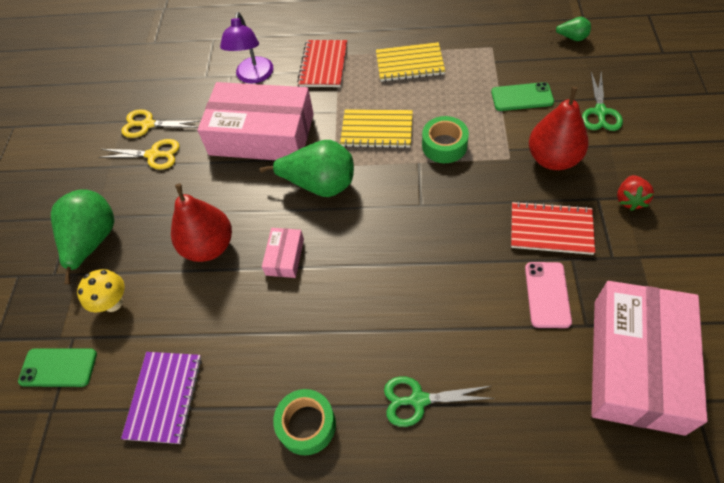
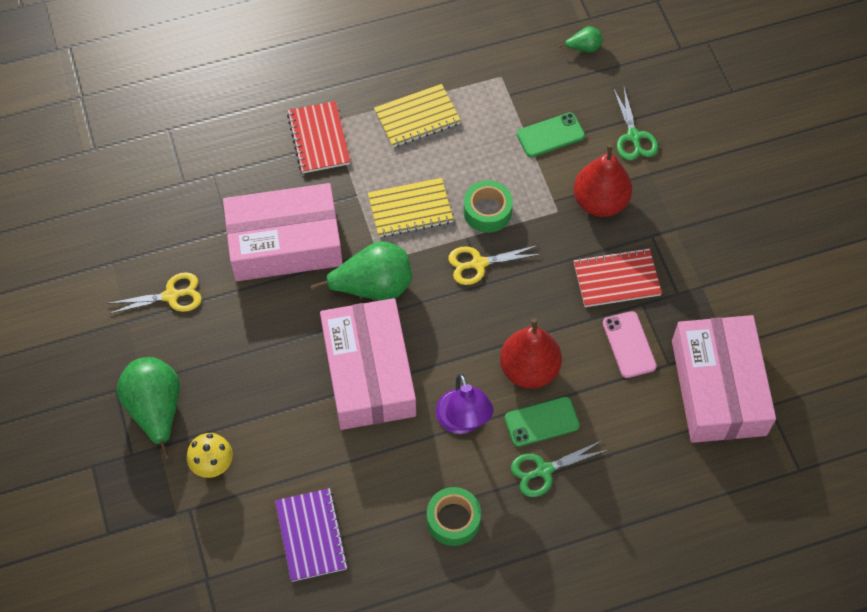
camera: 25 degrees left, 5 degrees up
green phone [18,348,97,387] -> green phone moved to [504,397,580,447]
yellow scissors [121,109,199,138] -> yellow scissors moved to [448,245,541,285]
red pear [171,183,232,262] -> red pear moved to [500,319,562,389]
purple lamp [220,12,273,84] -> purple lamp moved to [436,373,494,434]
pink box [262,228,304,278] -> pink box [320,298,416,430], size x2.38
red strawberry [617,175,654,211] -> none

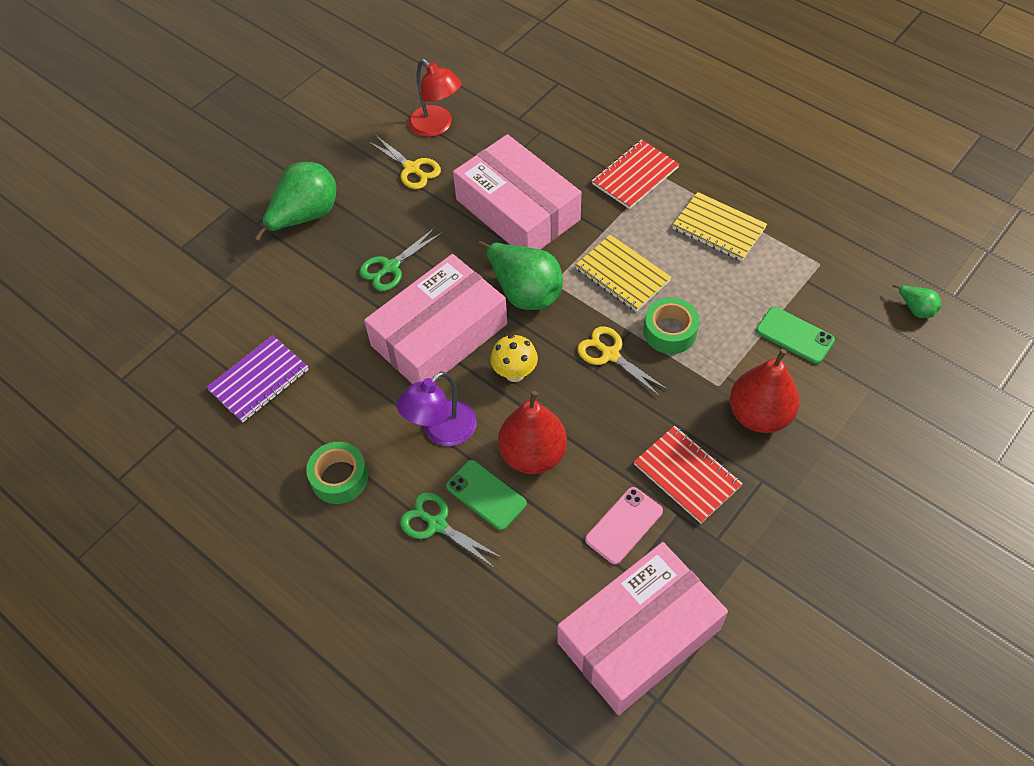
camera: 60 degrees right, 5 degrees down
yellow mushroom [187,433,233,478] -> yellow mushroom moved to [490,334,538,382]
green scissors [613,88,658,160] -> green scissors moved to [359,228,443,291]
none -> red lamp [408,59,461,137]

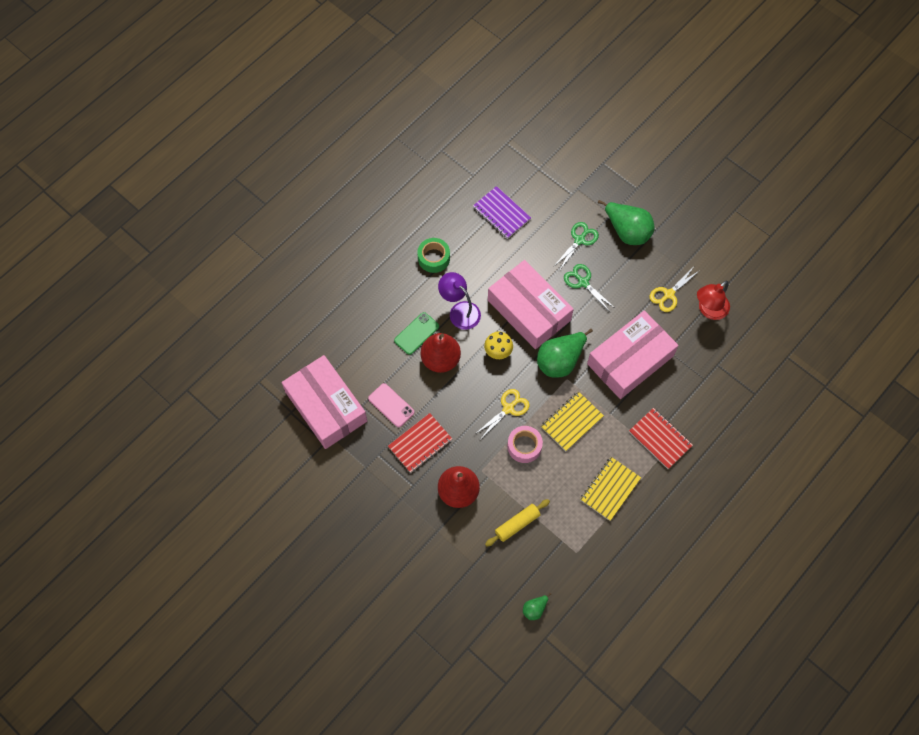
camera: 90 degrees right, 10 degrees up
green scissors [400,492,502,568] -> green scissors moved to [553,222,599,271]
green tape [643,297,699,354] -> pink tape [507,426,543,463]
green phone [756,307,835,364] -> yellow rolling pin [485,499,550,547]

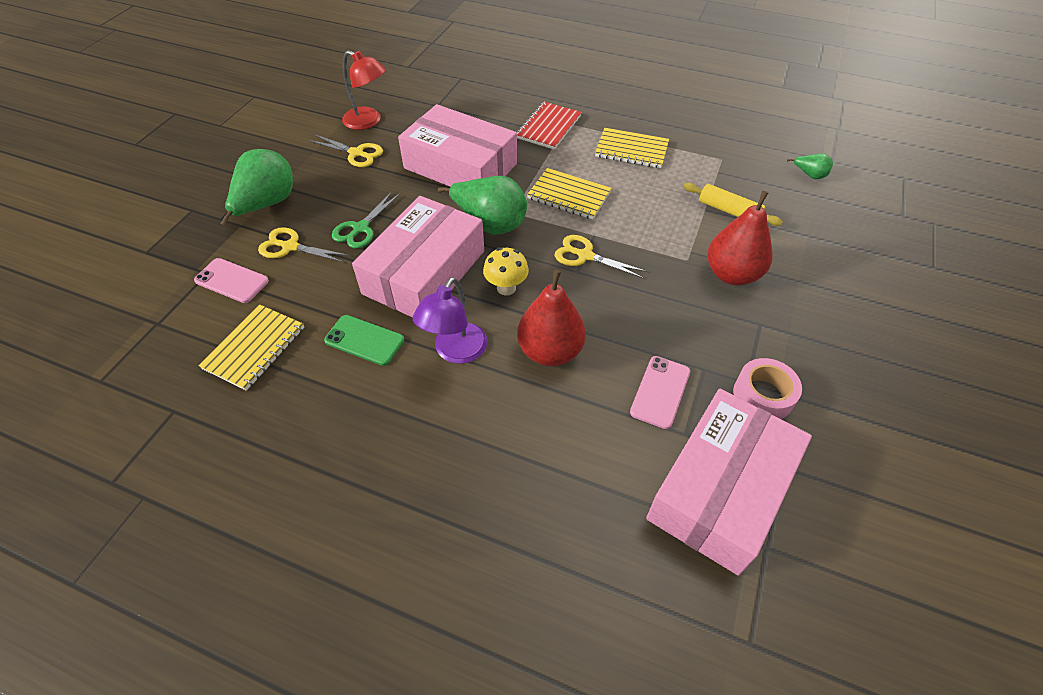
camera: 110 degrees left, 15 degrees down
red notebook [388,413,452,473] -> none
green phone [394,312,439,355] -> green phone moved to [324,315,404,366]
green tape [417,238,450,273] -> none
purple notebook [473,186,531,239] -> yellow notebook [198,304,304,391]
pink tape [507,426,543,463] -> pink tape moved to [733,358,802,419]
green scissors [553,222,599,271] -> yellow scissors [258,227,349,262]
none -> pink phone [194,258,269,303]

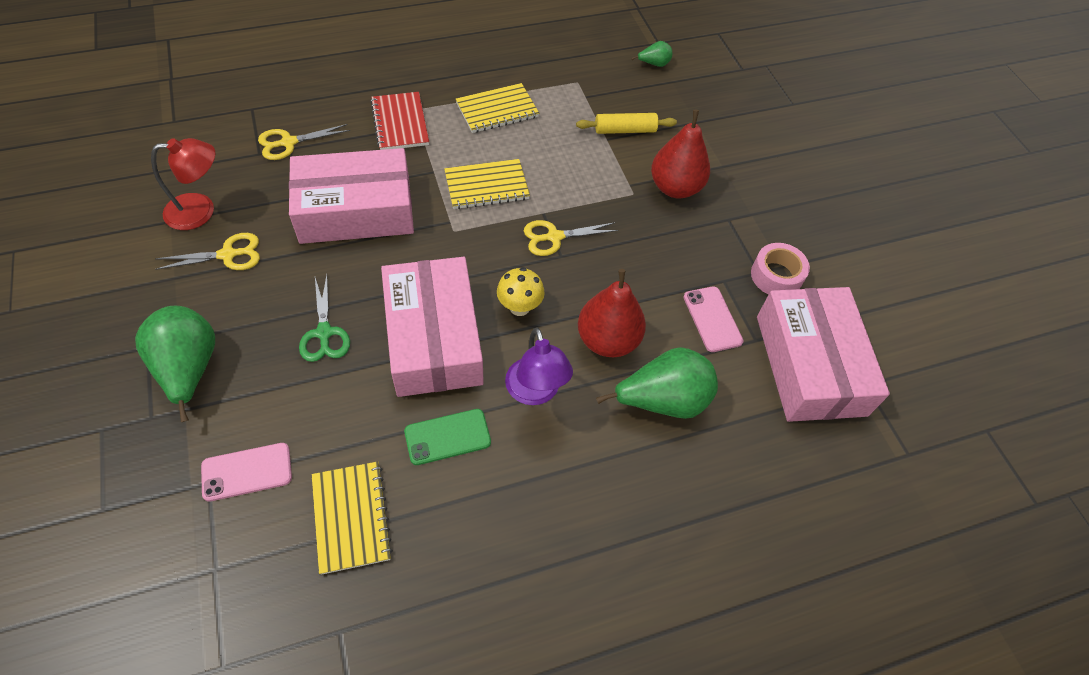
camera: 45 degrees left, 5 degrees up
yellow scissors [258,227,349,262] -> yellow scissors moved to [258,124,350,160]
green pear [438,176,527,235] -> green pear moved to [596,347,718,419]

